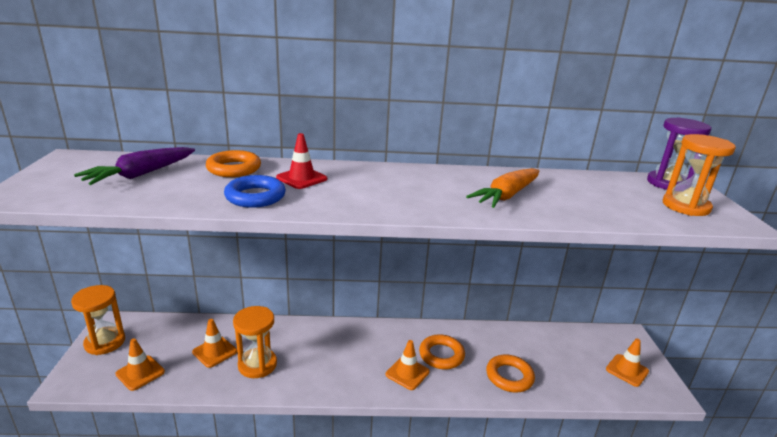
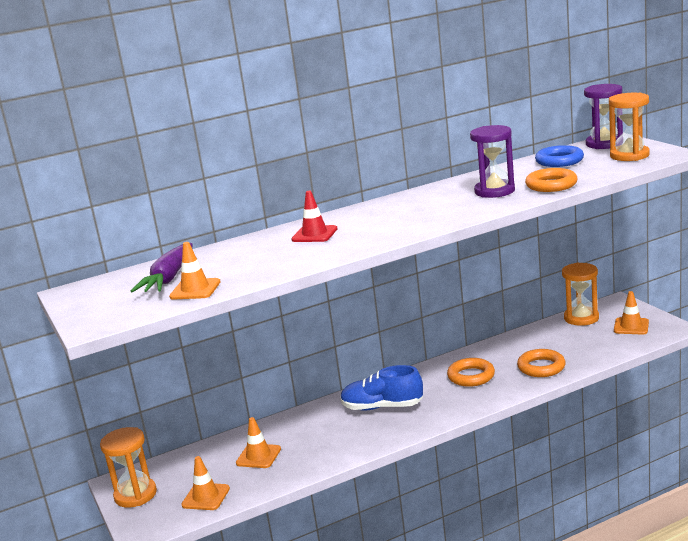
camera: 20 degrees left, 5 degrees down
orange ring [206,150,261,177] -> orange ring moved to [525,168,578,192]
blue ring [224,175,286,208] -> blue ring moved to [535,145,584,167]
orange hourglass [233,306,277,378] -> orange hourglass moved to [562,263,599,326]
orange traffic cone [386,340,429,390] -> orange traffic cone moved to [169,242,220,300]
orange carrot [466,168,539,208] -> purple hourglass [470,125,515,198]
none -> blue shoe [340,365,423,410]

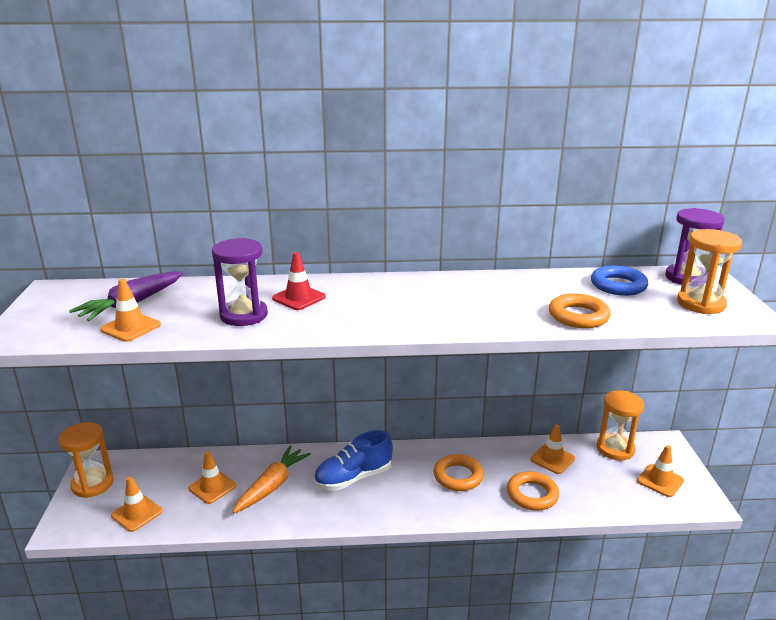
camera: 20 degrees right, 5 degrees up
blue shoe [340,365,423,410] -> blue shoe turned 60 degrees counterclockwise [314,430,393,491]
purple hourglass [470,125,515,198] -> purple hourglass moved to [212,238,268,326]
none -> orange carrot [233,445,311,513]
none -> orange traffic cone [530,425,575,474]

